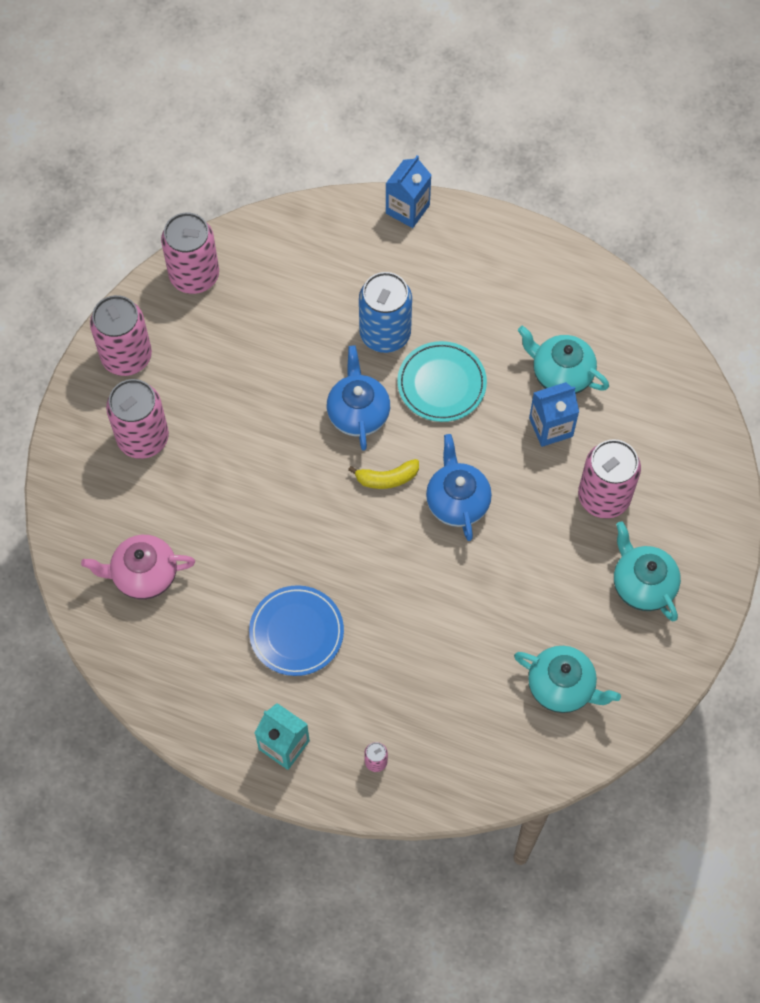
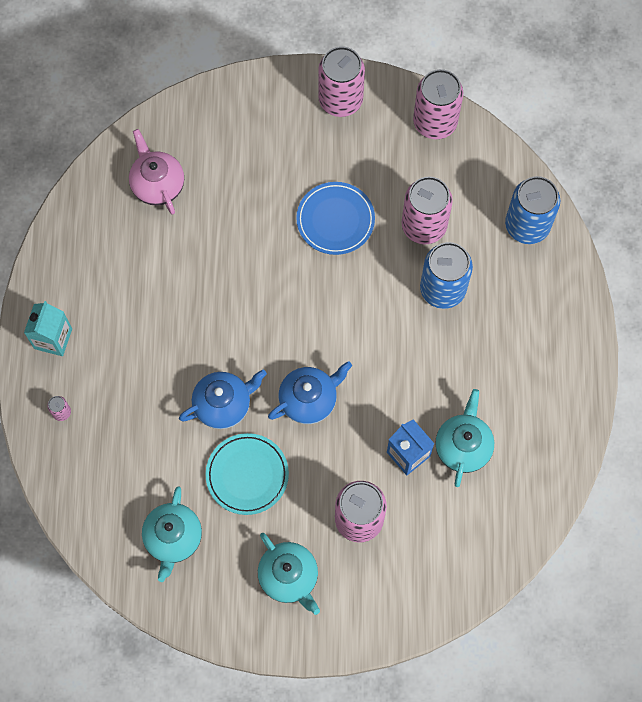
camera: 70 degrees right, 5 degrees up
pink can [106,379,169,459] -> pink can moved to [401,176,453,244]
blue plate [249,585,344,676] -> blue plate moved to [296,182,375,255]
blue teapot [327,345,390,451] -> blue teapot moved to [179,370,267,429]
yellow banana [348,459,419,489] -> none
blue carton [386,155,431,228] -> none
turquoise plate [397,341,487,422] -> turquoise plate moved to [206,433,289,515]
turquoise teapot [614,521,681,621] -> turquoise teapot turned 105 degrees clockwise [258,533,320,615]
none -> blue can [505,176,560,244]

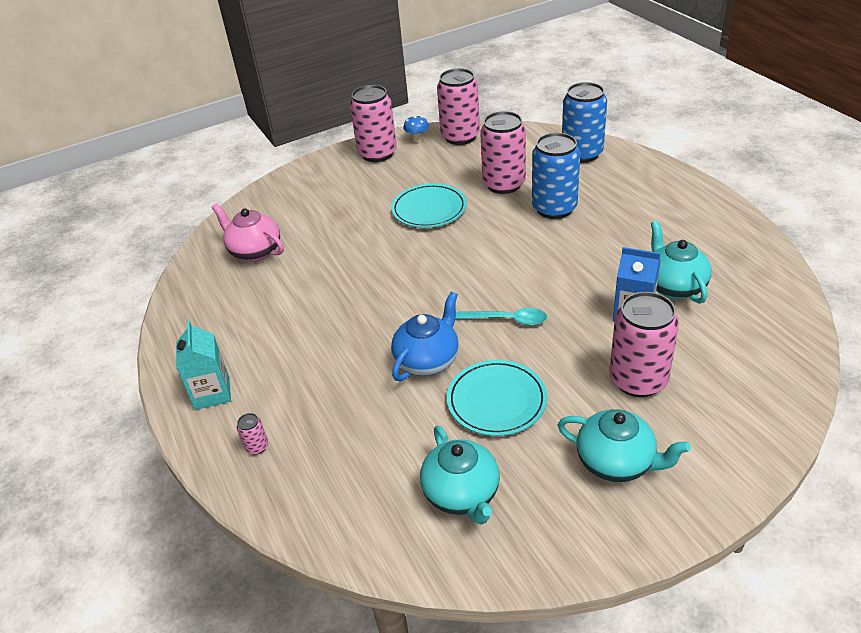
camera: 25 degrees left, 30 degrees down
blue teapot [268,361,352,424] -> turquoise spoon [455,308,547,325]
blue plate [296,182,375,255] -> turquoise plate [391,183,467,228]
none -> blue mushroom [403,115,429,142]

